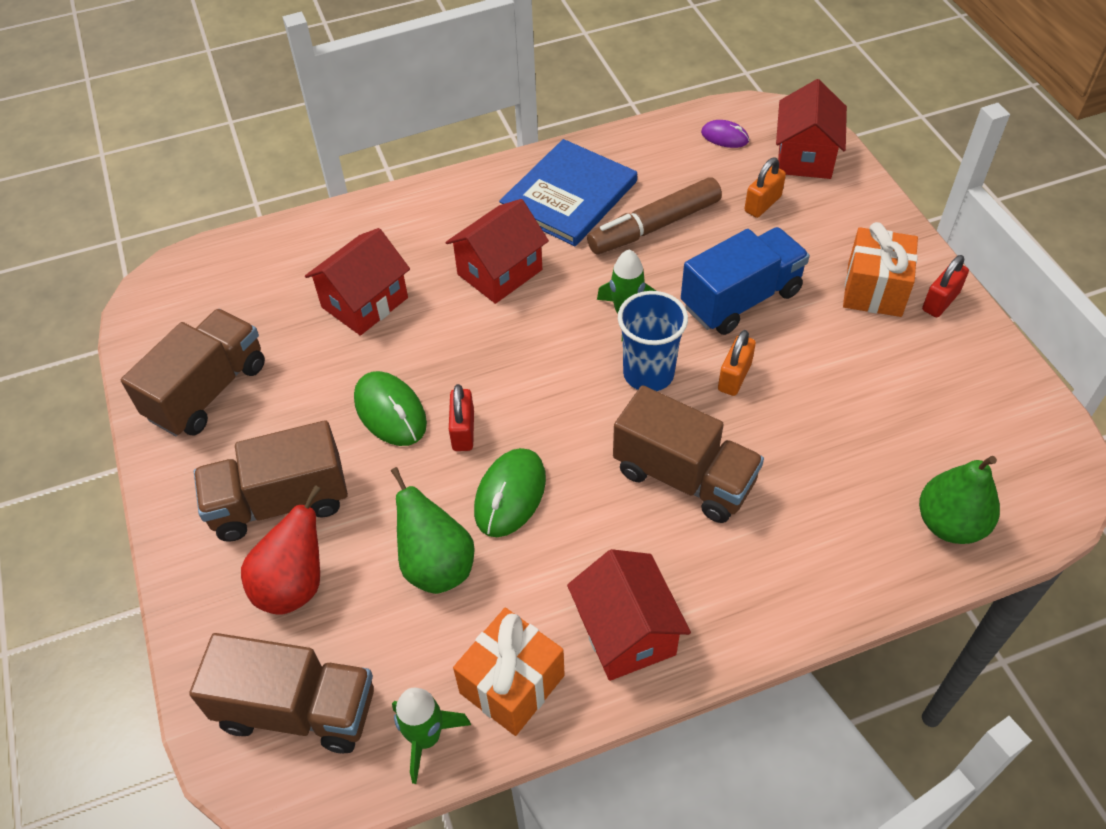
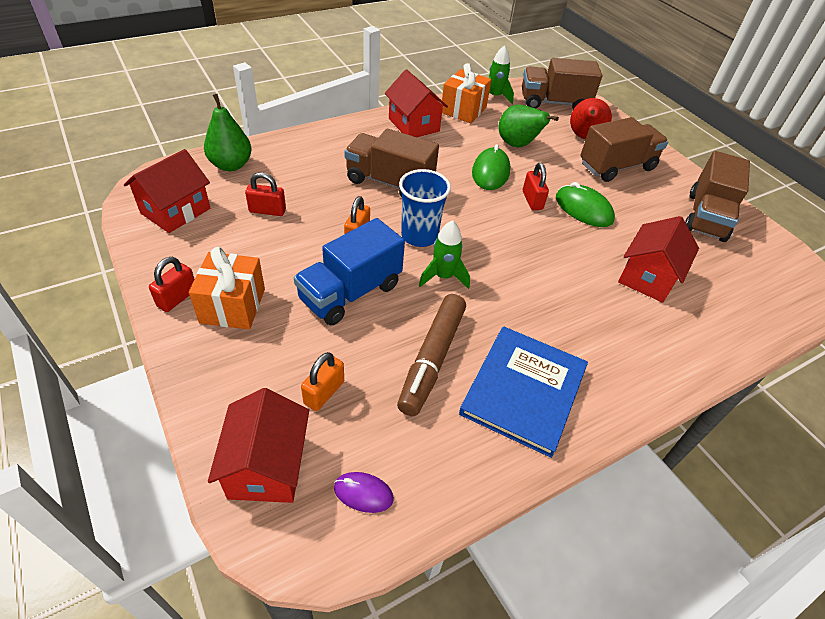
camera: 165 degrees right, 5 degrees down
red house [445,199,549,304] -> red house moved to [124,149,210,233]
brown marker [587,177,722,254] -> brown marker turned 150 degrees clockwise [397,294,466,416]
none -> red padlock [245,172,286,216]

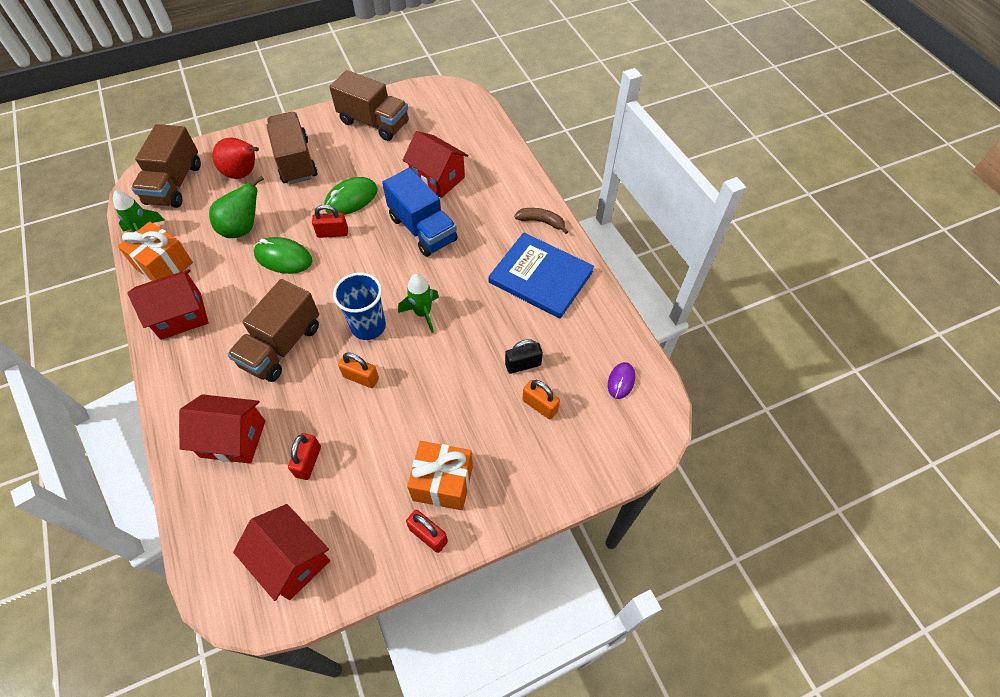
camera: 80 degrees left, 10 degrees up
green pear [204,94,252,171] -> none
red house [208,388,309,503] -> red house moved to [179,394,265,464]
blue truck [294,218,405,325] -> blue truck moved to [382,168,458,257]
brown marker [397,294,466,416] -> none
none -> black padlock [505,339,543,374]
none -> brown banana [514,208,568,234]

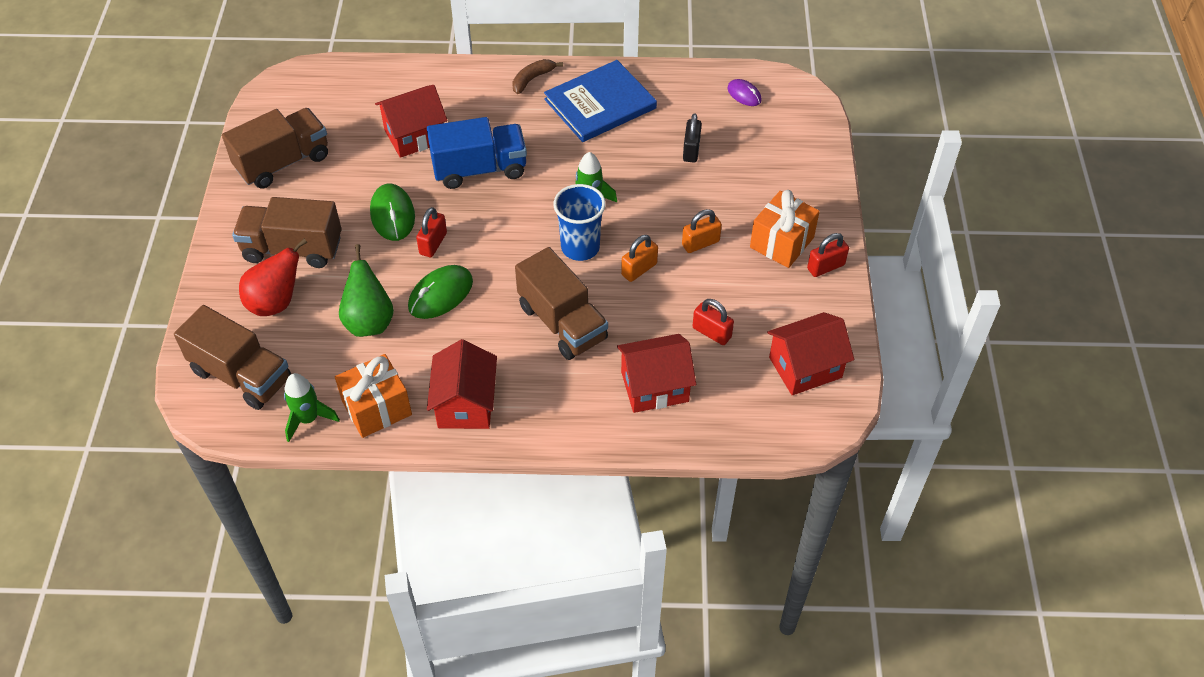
camera: 65 degrees left, 5 degrees down
red house [179,394,265,464] -> red house turned 45 degrees clockwise [617,334,696,413]
orange padlock [522,380,560,419] -> orange padlock moved to [682,209,722,253]

